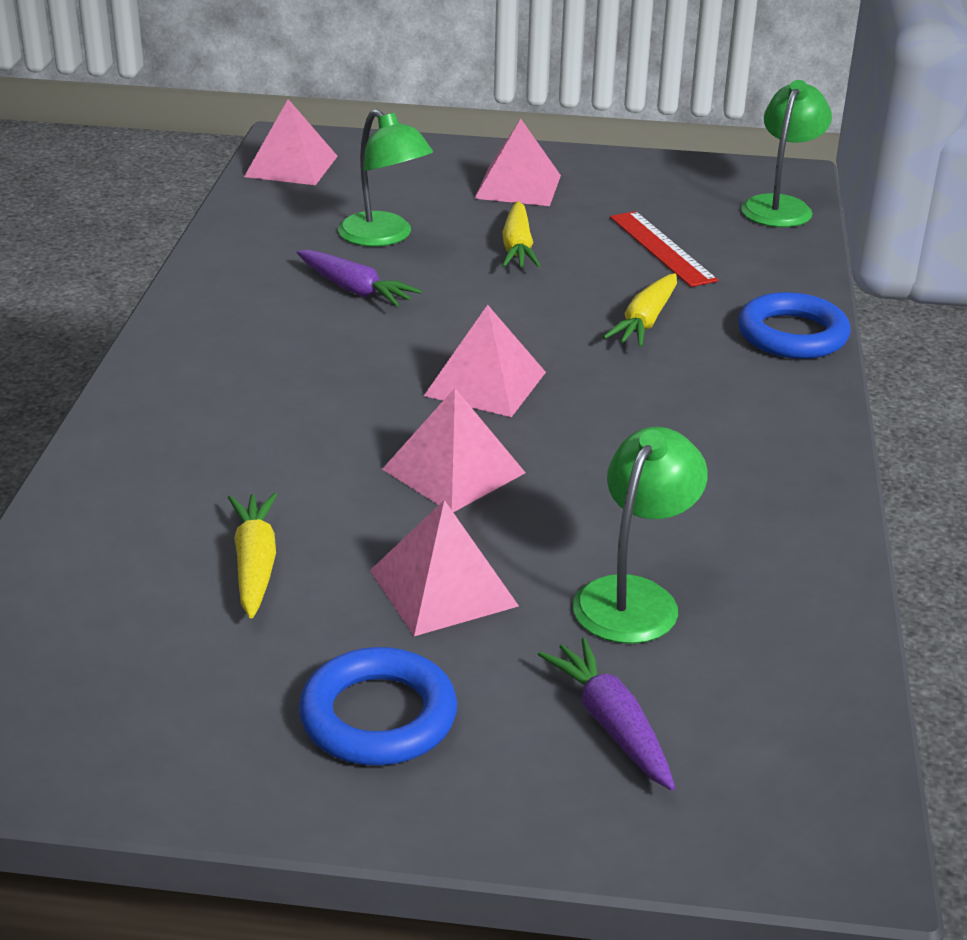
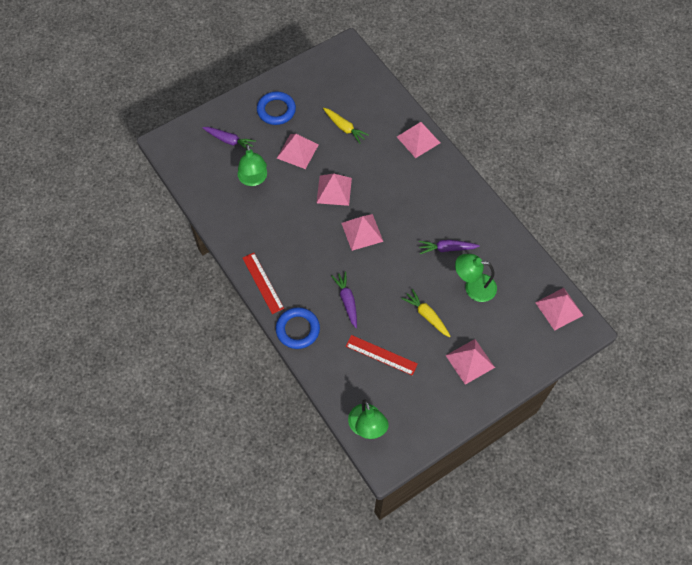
camera: 140 degrees right, 30 degrees up
yellow carrot [603,273,677,347] -> purple carrot [331,272,357,328]
none -> red ruler [243,253,284,314]
none -> pink pyramid [397,122,440,158]

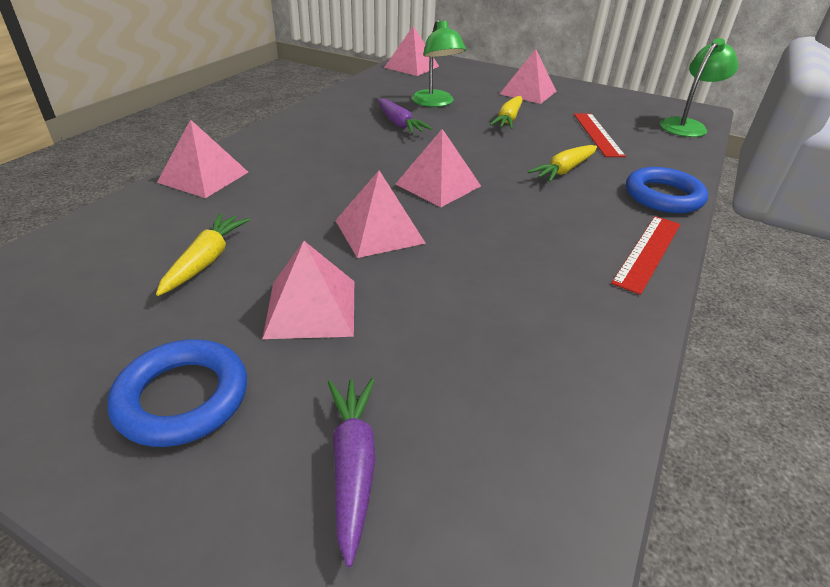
camera: 120 degrees left, 25 degrees down
green lamp [238,144,267,186] -> none
purple carrot [331,272,357,328] -> yellow carrot [528,145,597,182]

